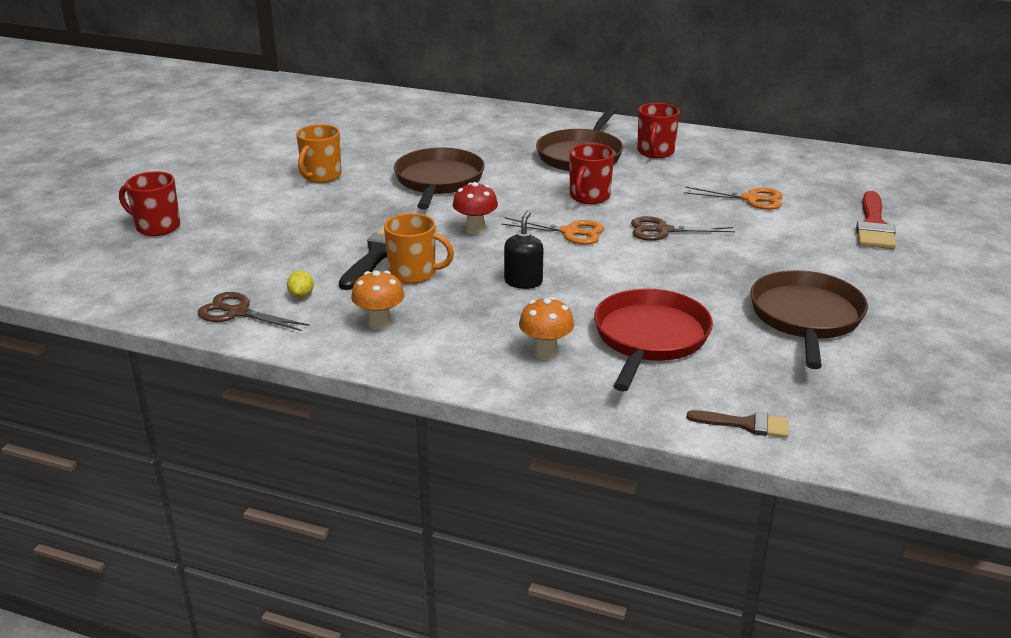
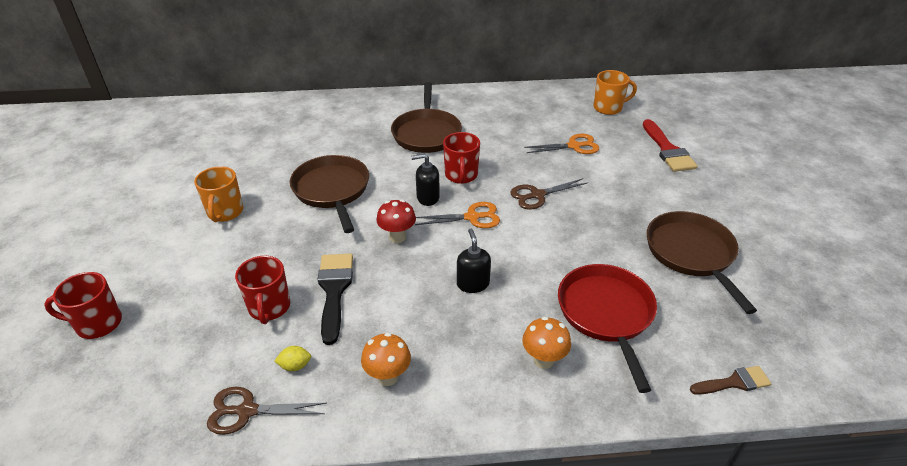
camera: 25 degrees left, 10 degrees up
yellow lemon [287,271,314,298] -> yellow lemon turned 75 degrees counterclockwise [275,346,311,371]
orange mug [384,213,454,284] -> orange mug moved to [593,70,637,115]
red mug [637,103,680,158] -> red mug moved to [235,256,290,324]
none -> black soap dispenser [411,154,440,206]

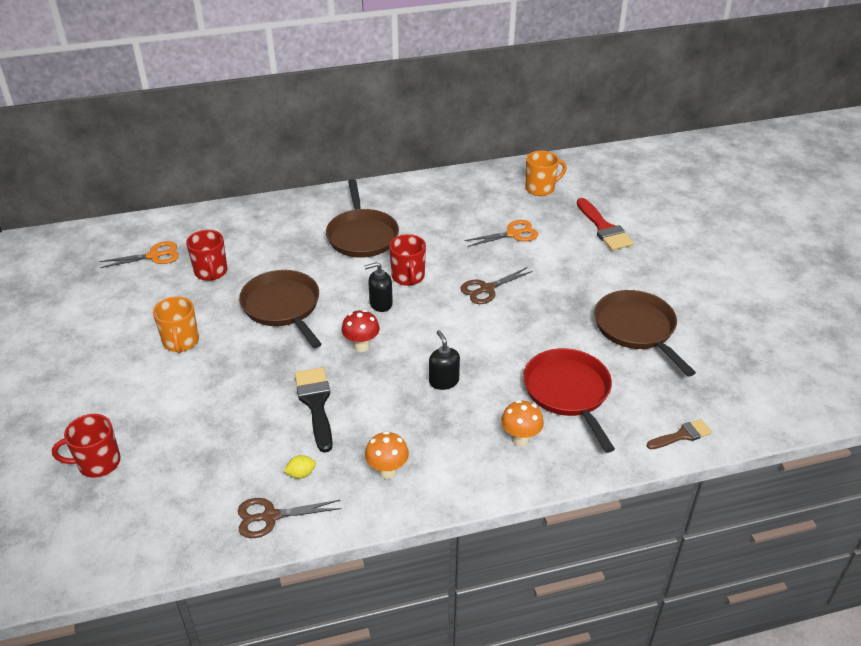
camera: 10 degrees left, 0 degrees up
red mug [235,256,290,324] -> red mug moved to [186,230,228,281]
orange scissors [415,202,500,228] -> orange scissors moved to [99,241,179,268]

